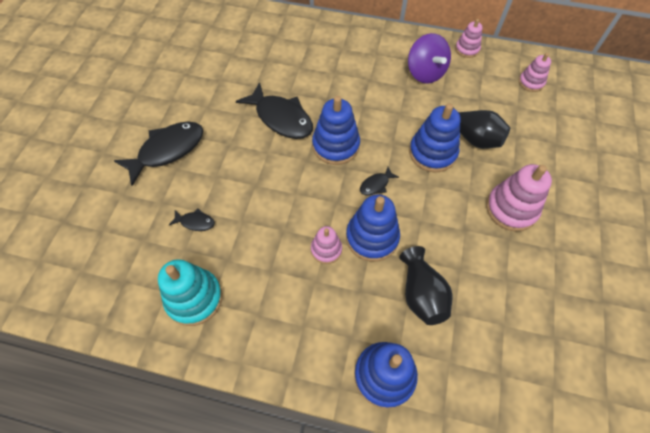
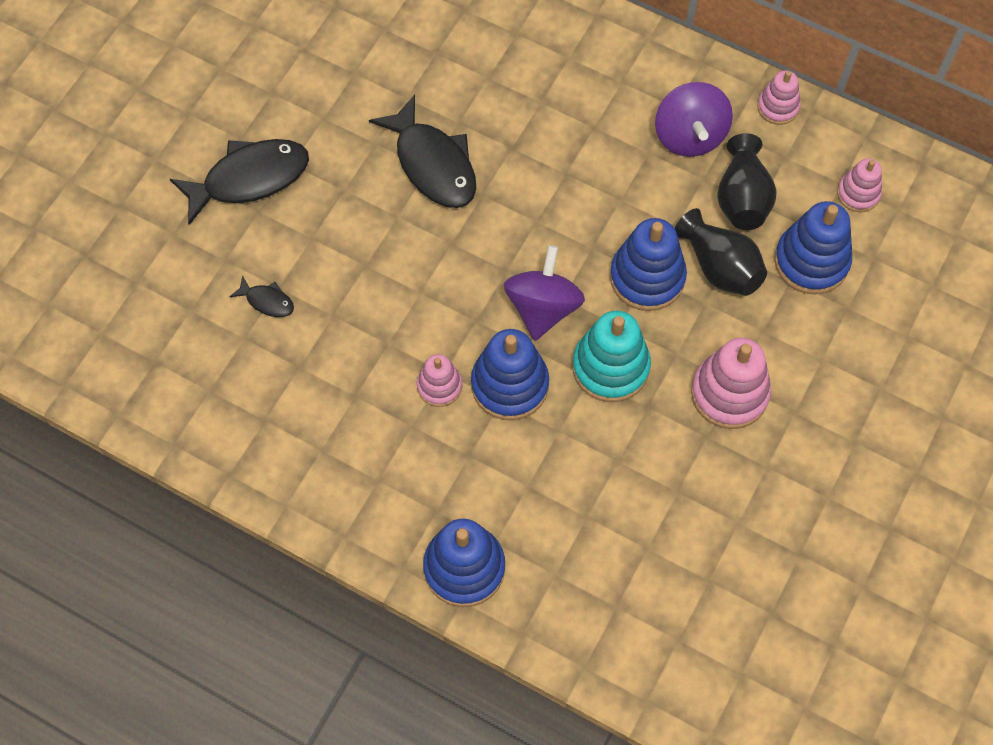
camera: 15 degrees right, 5 degrees up
turquoise stacking toy [158,259,223,326] -> turquoise stacking toy moved to [572,311,651,402]
blue stacking toy [312,96,360,165] -> blue stacking toy moved to [774,201,852,295]
black fish [360,167,399,196] -> purple spinning top [504,245,585,341]
black vase [399,246,452,325] -> black vase moved to [717,133,777,230]

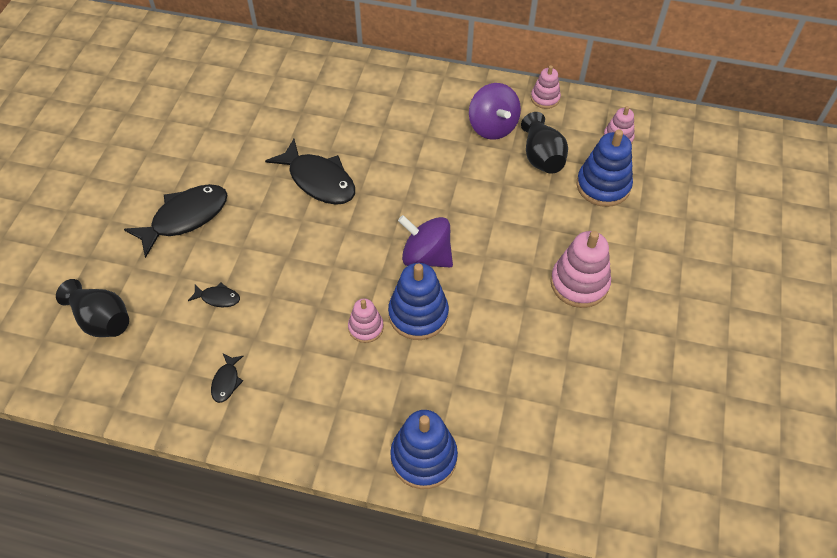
camera: 15 degrees left, 10 degrees down
purple spinning top [504,245,585,341] -> purple spinning top turned 60 degrees counterclockwise [398,215,453,267]
turquoise stacking toy [572,311,651,402] -> none
blue stacking toy [610,218,687,311] -> none
black vase [675,208,767,296] -> black vase moved to [56,279,129,337]
none -> black fish [211,353,243,403]

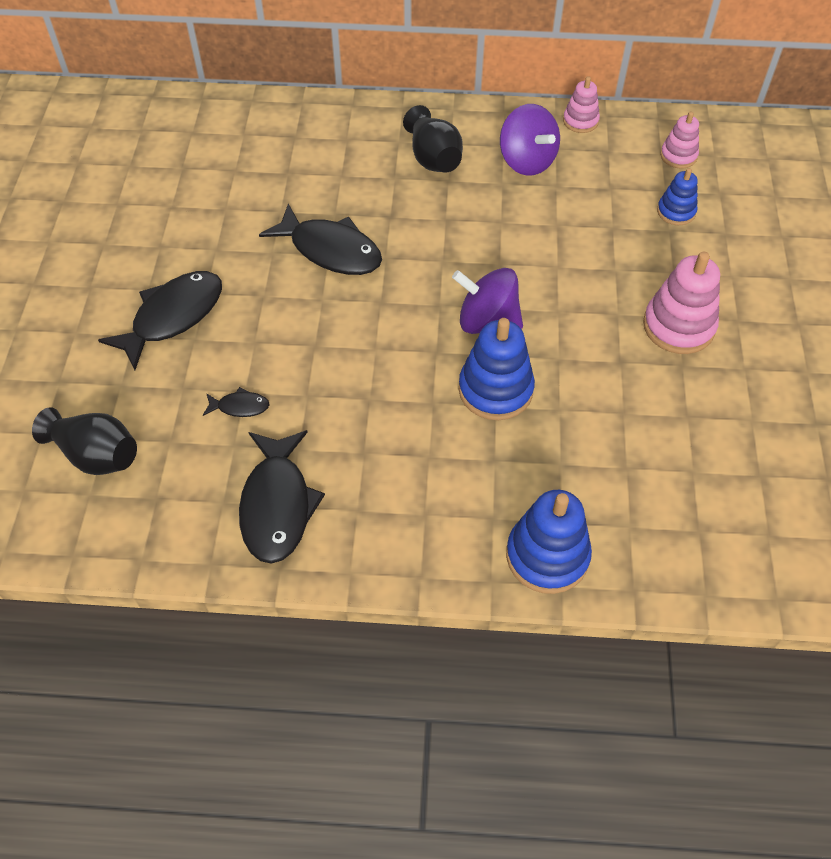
camera: 10 degrees left, 0 degrees up
black fish [211,353,243,403] -> black fish [239,430,325,564], size x2.17
pink stacking toy [348,298,384,343] -> none
black vase [521,112,568,174] -> black vase moved to [403,105,463,173]
blue stacking toy [577,129,633,207] -> blue stacking toy [657,168,698,225], size x0.58

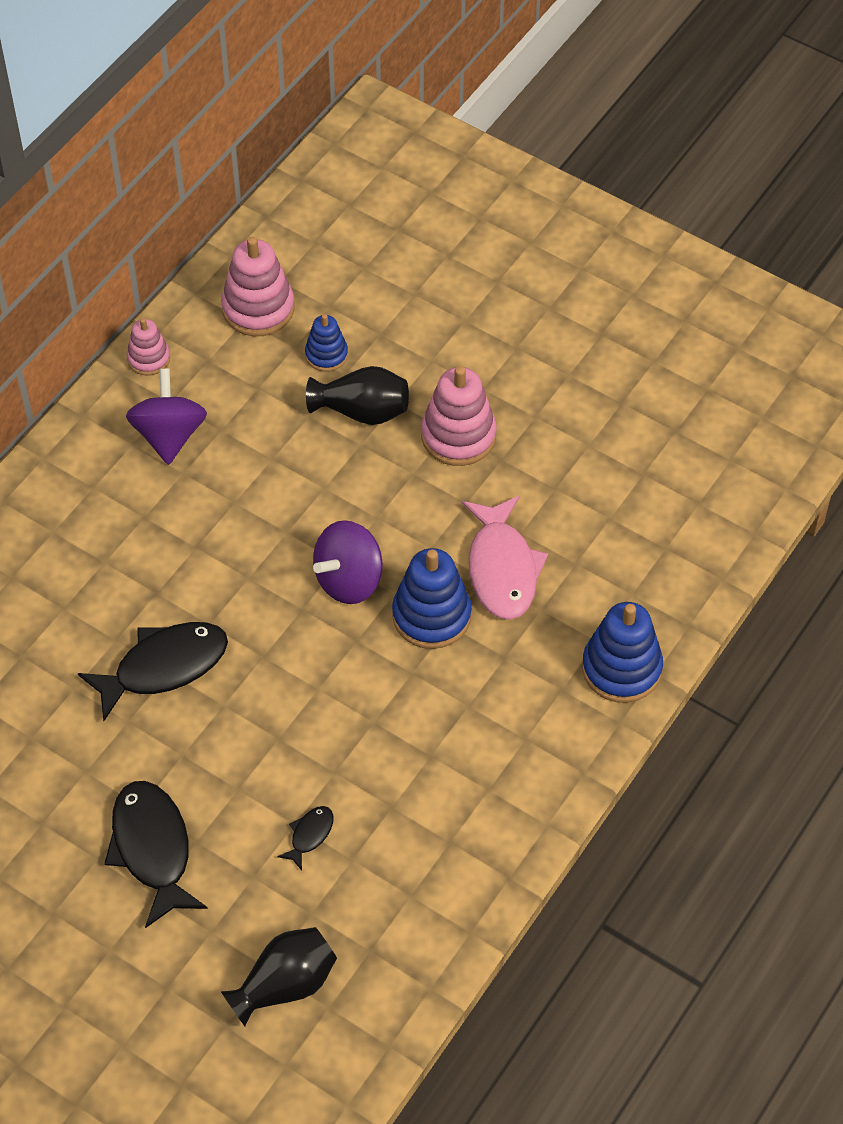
camera: 60 degrees left, 0 degrees up
black fish [239,430,325,564] -> none
black vase [403,105,463,173] -> black vase moved to [306,366,409,425]
purple spinning top [500,104,560,176] -> purple spinning top turned 90 degrees counterclockwise [126,368,207,465]
pink stacking toy [660,111,699,168] -> pink stacking toy [221,237,294,336], size x1.71
none -> pink fish [462,496,548,620]

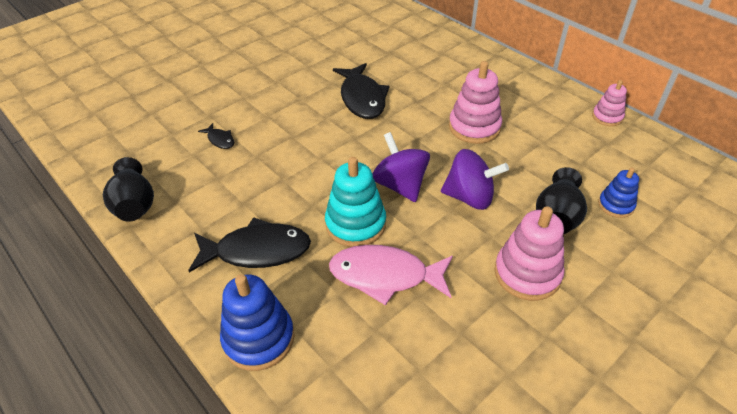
camera: 105 degrees right, 10 degrees down
black fish [104,781,208,928] -> black fish moved to [188,217,311,272]
purple spinning top [126,368,207,465] -> purple spinning top moved to [441,149,509,210]
pink stacking toy [221,237,294,336] -> pink stacking toy moved to [449,61,502,144]
black vase [221,927,337,1026] -> black vase moved to [103,157,154,222]
blue stacking toy [392,548,472,649] -> turquoise stacking toy [325,157,386,247]

